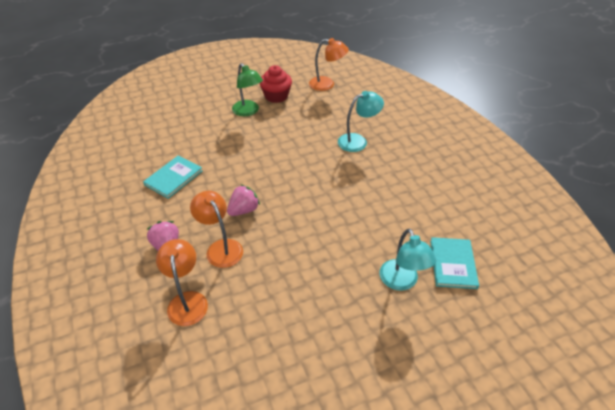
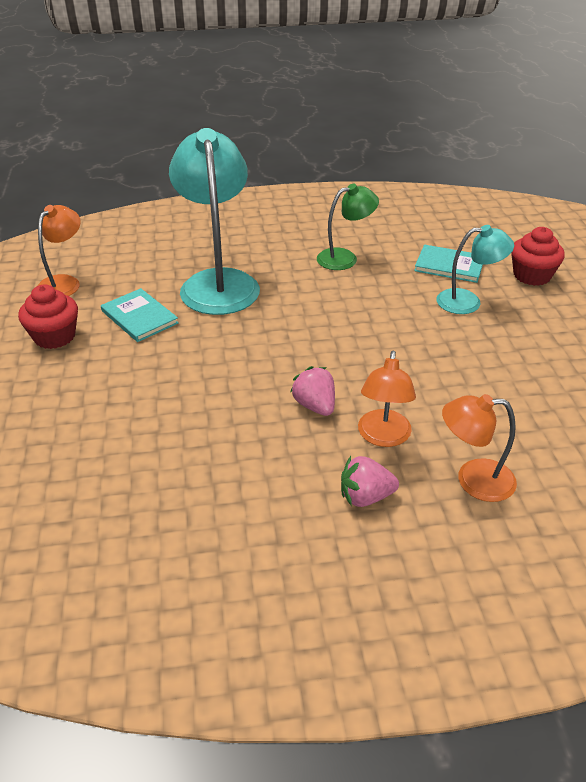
camera: 75 degrees left, 5 degrees down
turquoise book [143,155,203,199] -> turquoise book moved to [101,288,179,342]
orange lamp [190,191,243,268] -> orange lamp turned 60 degrees counterclockwise [358,350,416,447]
green lamp [232,63,263,116] -> green lamp moved to [317,184,379,270]
turquoise lamp [338,91,384,152] -> turquoise lamp [169,128,260,315], size x1.86
none -> red cupcake [511,227,565,286]

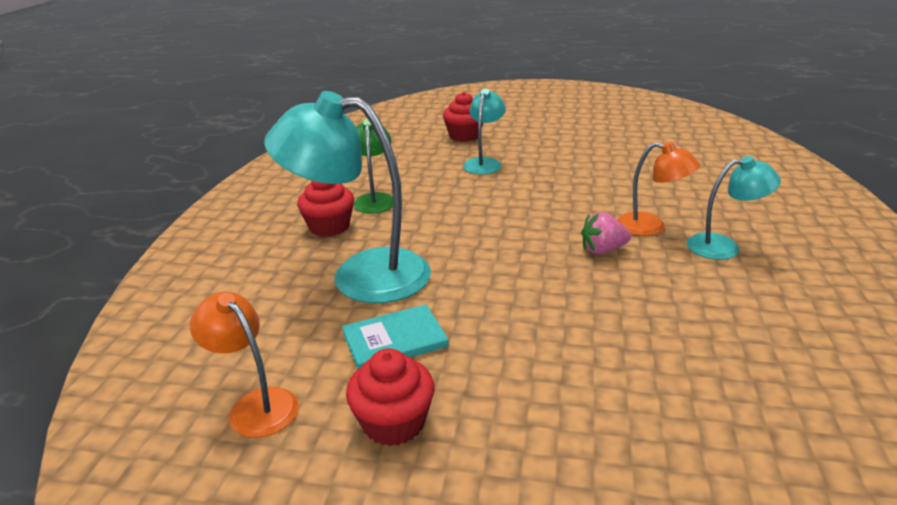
camera: 70 degrees left, 10 degrees down
pink strawberry [341,456,399,507] -> turquoise lamp [687,156,781,260]
turquoise book [414,244,483,283] -> none
orange lamp [442,394,517,502] -> none
none -> red cupcake [297,180,354,237]

